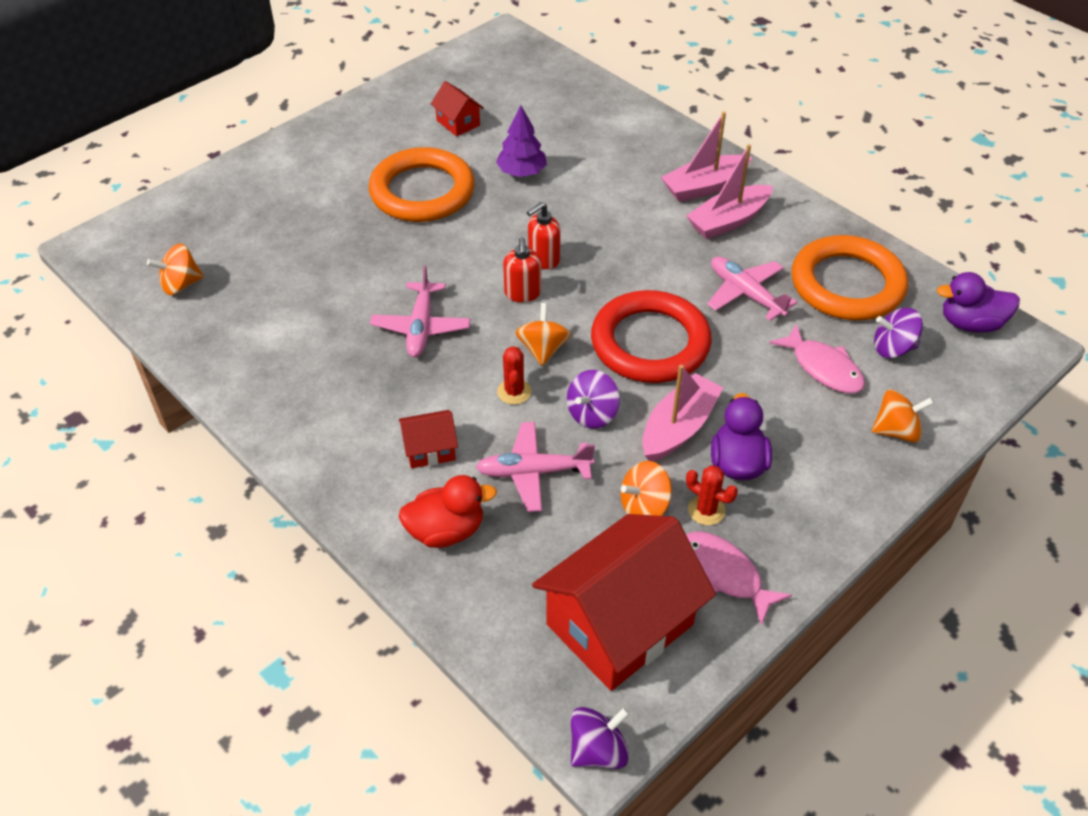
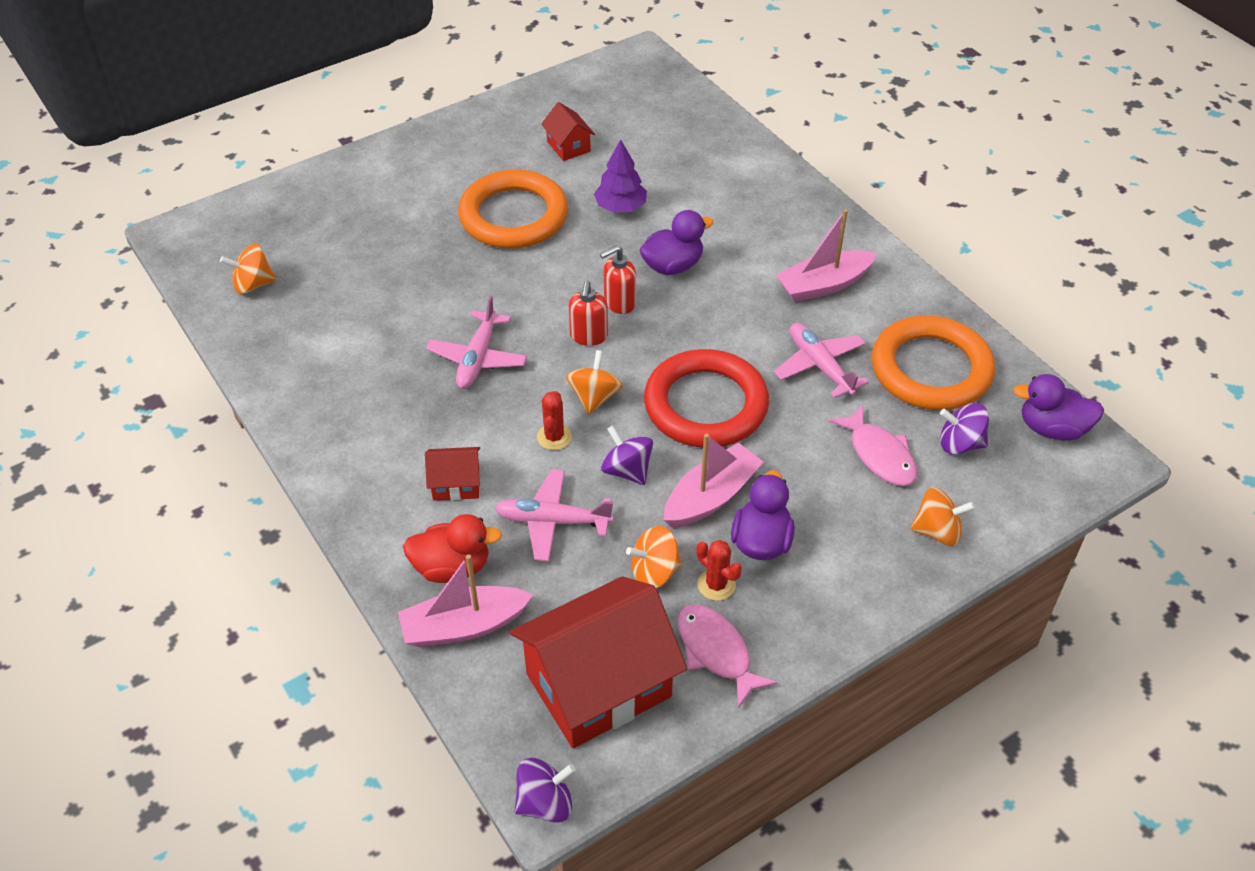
camera: 10 degrees right, 0 degrees up
purple spinning top [567,370,620,429] -> purple spinning top turned 90 degrees clockwise [600,426,653,485]
pink boat [661,112,752,202] -> pink boat moved to [398,554,533,647]
none -> purple duck [640,210,714,275]

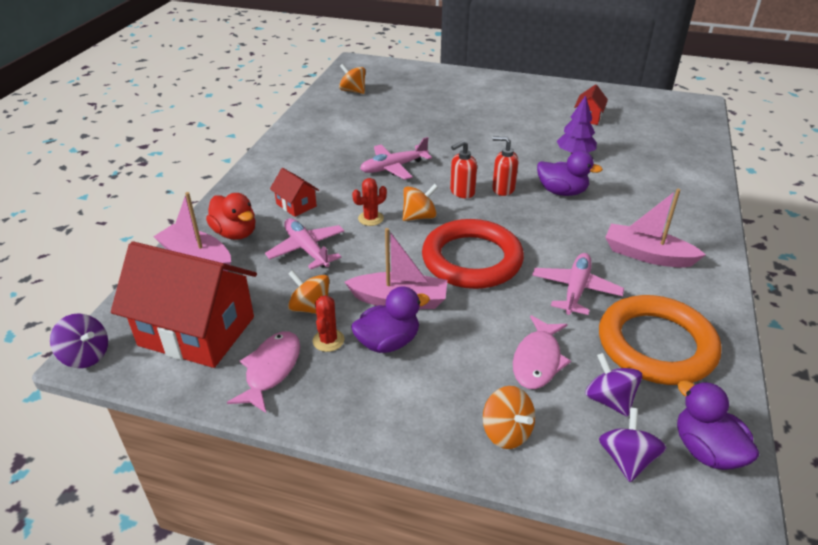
camera: 50 degrees right, 10 degrees down
orange ring [458,170,568,249] -> none
purple spinning top [600,426,653,485] -> purple spinning top moved to [599,408,667,482]

